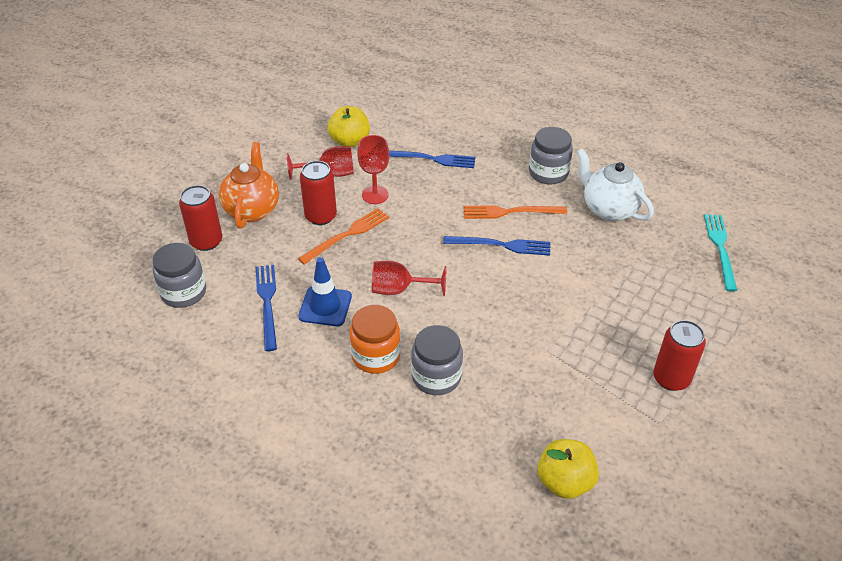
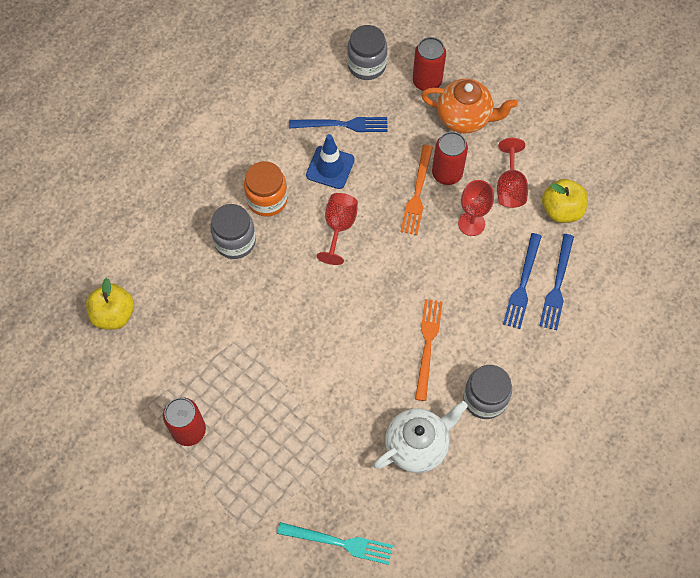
camera: 100 degrees right, 20 degrees up
orange fork [298,208,389,265] -> orange fork turned 45 degrees clockwise [400,145,433,235]
blue fork [443,236,550,256] -> blue fork moved to [539,234,574,330]

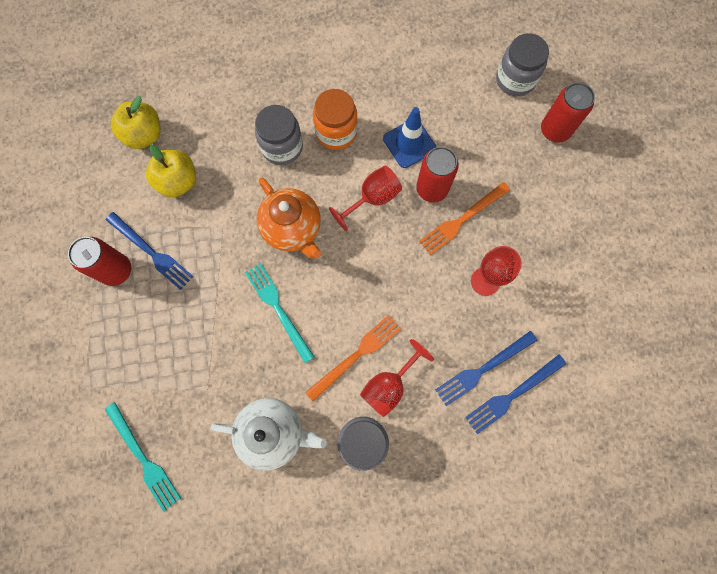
camera: 40 degrees right, 10 degrees up
blue fork [289,117,388,132] -> blue fork moved to [106,212,194,290]
orange teapot [421,79,518,134] -> orange teapot moved to [257,178,321,258]
red can [432,132,468,185] -> red can moved to [416,147,459,202]
red goblet [497,138,528,208] -> red goblet moved to [360,339,434,417]
yellow apple [542,179,588,223] -> yellow apple moved to [146,145,196,198]
none -> turquoise fork [245,263,315,363]

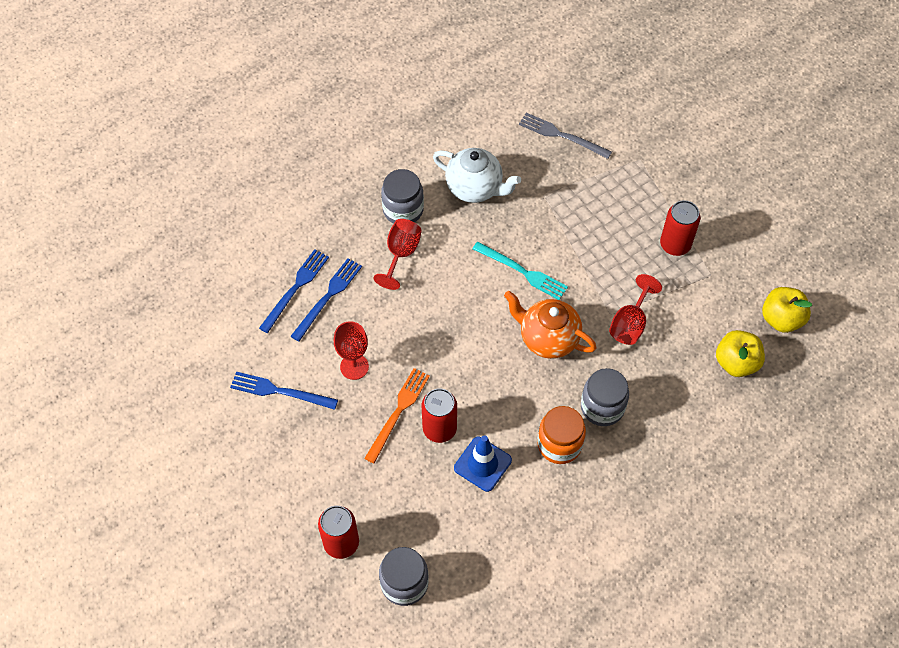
camera: 155 degrees right, 15 degrees down
turquoise fork [105,402,181,512] -> grey fork [519,113,612,159]
blue fork [106,212,194,290] -> blue fork moved to [230,372,338,410]
yellow apple [146,145,196,198] -> yellow apple moved to [762,287,812,333]
white teapot [211,398,327,471] -> white teapot turned 135 degrees counterclockwise [433,148,521,203]
orange fork [305,315,401,401] -> none
red goblet [329,166,402,231] -> red goblet moved to [609,274,662,345]

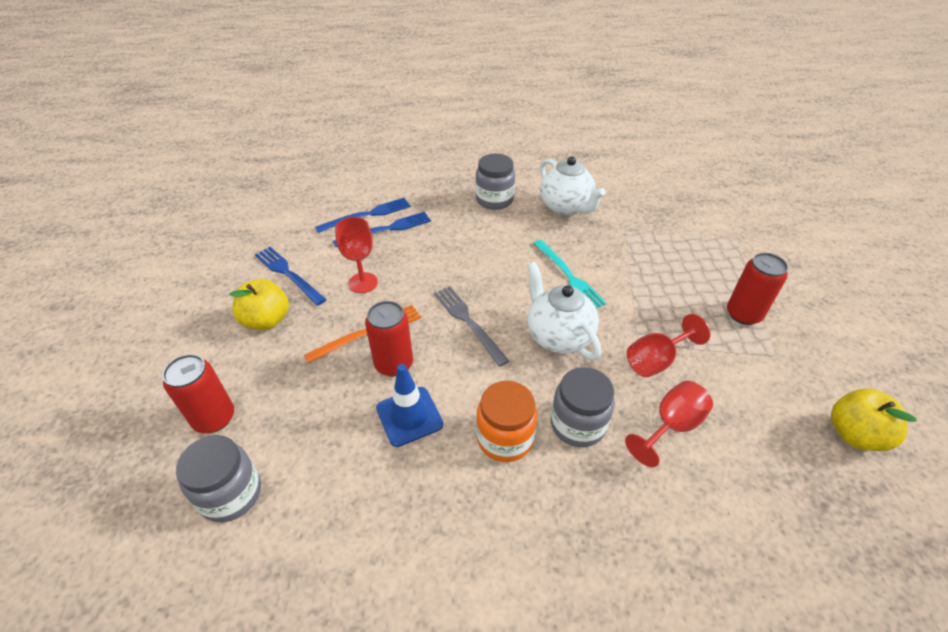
camera: 30 degrees right, 15 degrees down
red goblet [373,219,422,290] -> red goblet moved to [625,381,713,467]
orange teapot [504,291,596,359] -> white teapot [527,262,601,360]
grey fork [519,113,612,159] -> grey fork moved to [434,286,509,367]
yellow apple [716,330,765,377] -> yellow apple moved to [230,279,289,330]

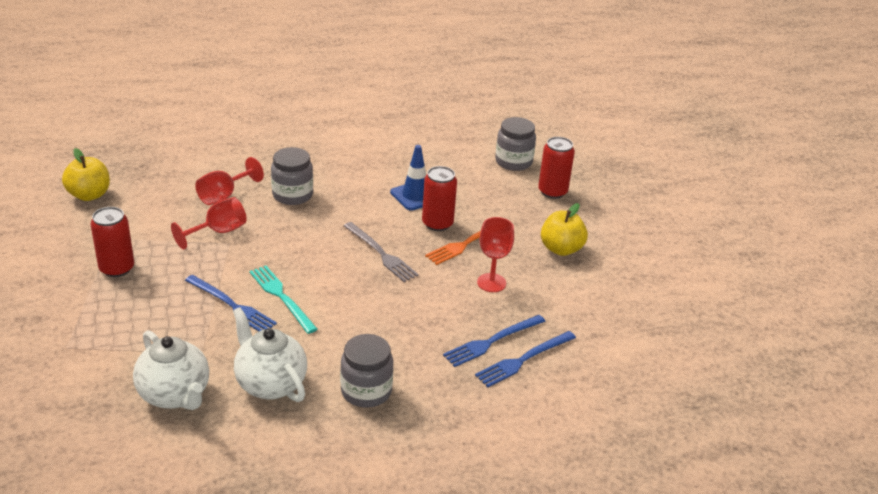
camera: 170 degrees right, 10 degrees down
blue fork [255,247,327,306] -> blue fork moved to [185,275,277,331]
orange jar [476,381,538,462] -> none
white teapot [527,262,601,360] -> white teapot moved to [133,330,209,410]

